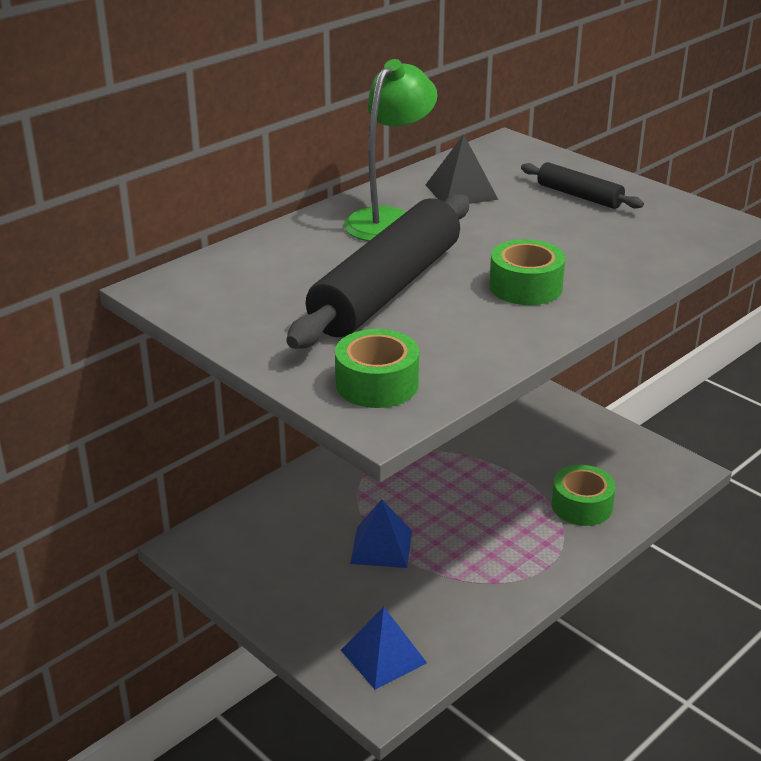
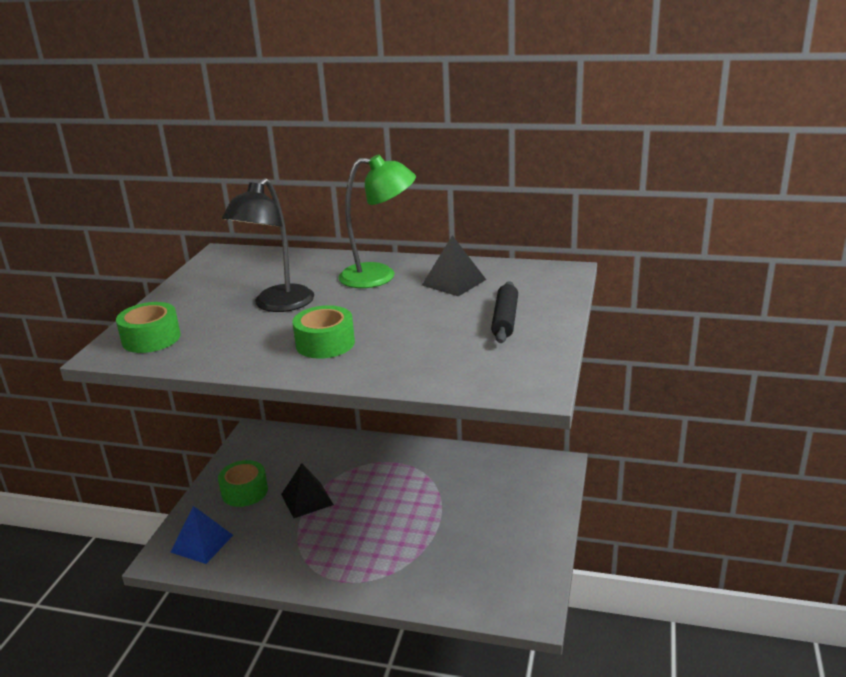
camera: 60 degrees right, 5 degrees down
black rolling pin [287,194,469,349] -> black lamp [222,178,314,312]
blue pyramid [350,499,412,568] -> black pyramid [281,463,334,518]
green tape [552,465,616,526] -> green tape moved to [218,460,268,507]

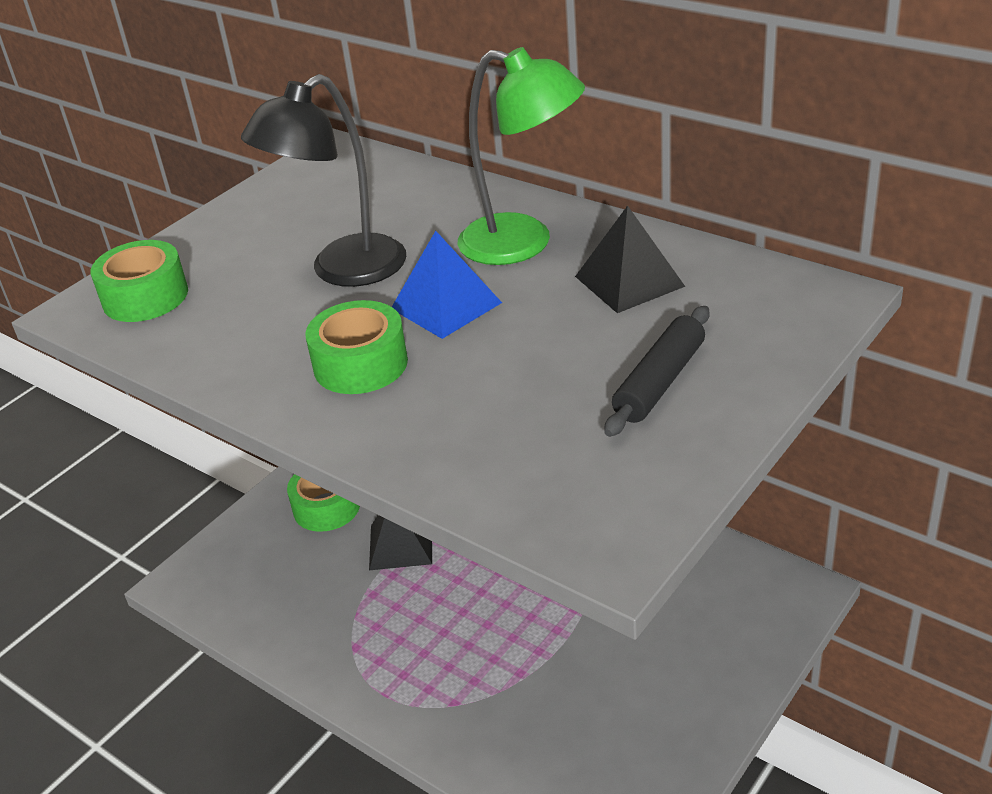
camera: 25 degrees right, 10 degrees up
blue pyramid [171,506,233,564] -> blue pyramid moved to [392,231,502,339]

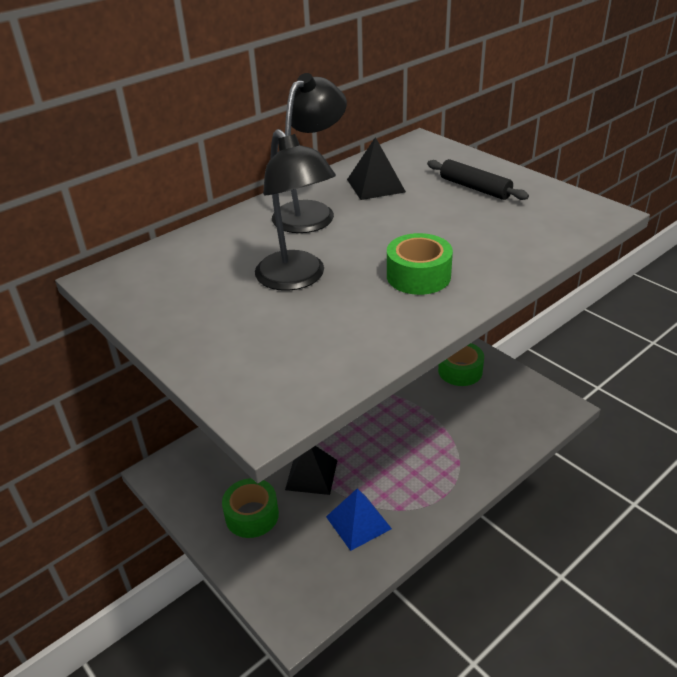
camera: 80 degrees left, 0 degrees up
green tape [91,240,188,322] -> green tape moved to [438,343,484,386]
blue pyramid [392,231,502,339] -> blue pyramid moved to [326,488,392,551]
green lamp [458,47,585,265] -> black lamp [272,73,347,233]

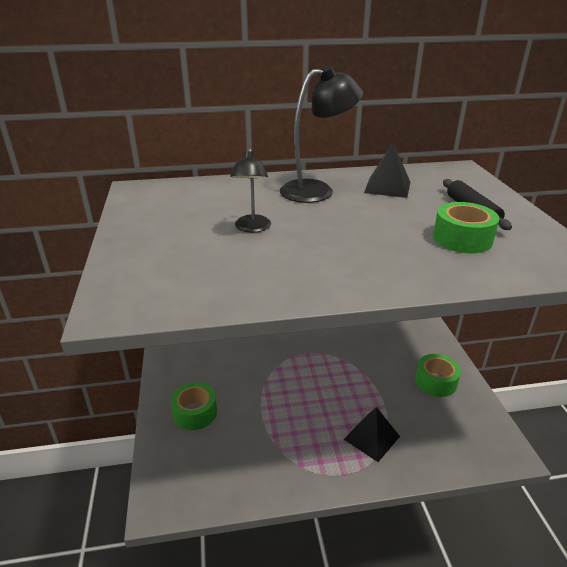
camera: 30 degrees right, 5 degrees down
black lamp [255,129,336,291] -> black lamp [230,148,271,233], size x0.60
black pyramid [285,446,338,495] -> black pyramid moved to [343,407,400,462]
blue pyramid [326,488,392,551] -> none
green tape [387,233,453,295] -> green tape moved to [433,202,499,253]

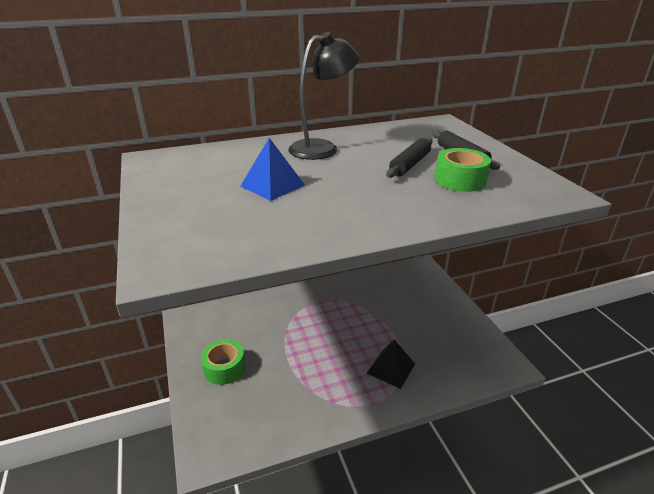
camera: 10 degrees left, 0 degrees up
black lamp [230,148,271,233] -> blue pyramid [241,138,305,201]
black pyramid [364,143,410,198] -> none
green tape [415,354,461,397] -> none
none -> black rolling pin [386,138,433,178]

